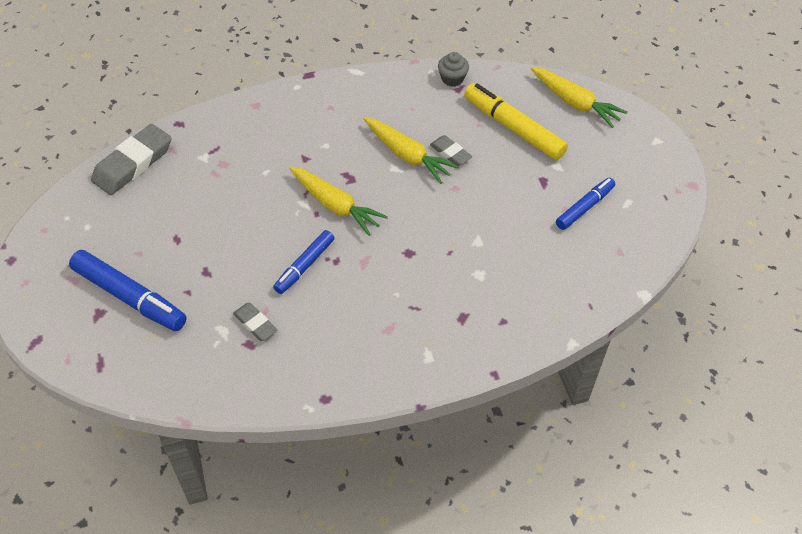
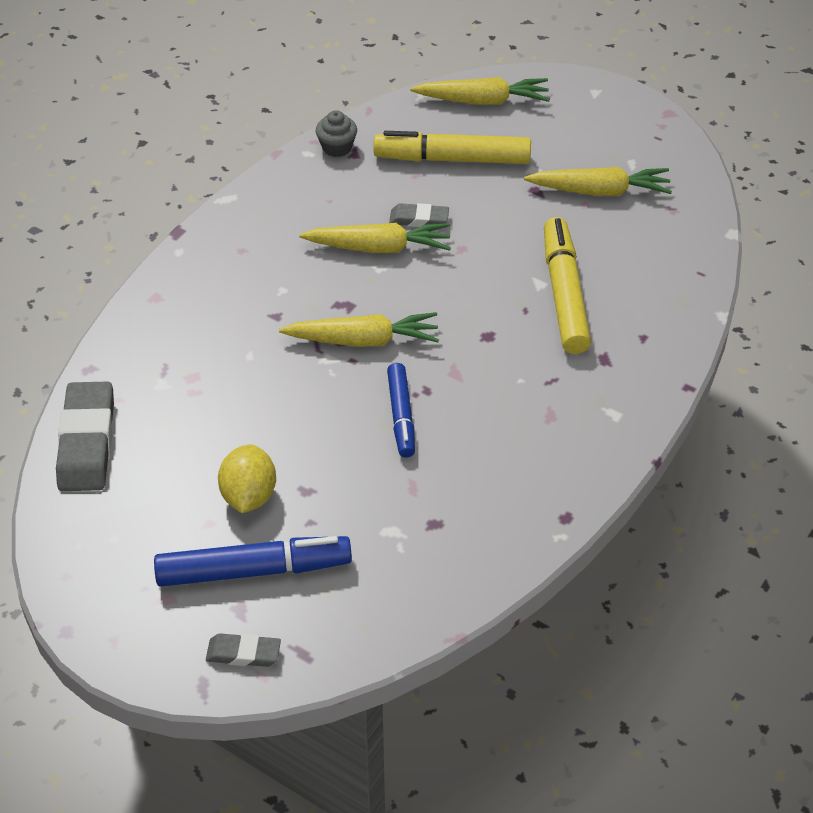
camera: 40 degrees left, 5 degrees down
grey eraser [233,303,277,341] -> grey eraser moved to [206,633,281,667]
blue marker [556,178,615,230] -> yellow carrot [524,167,672,196]
none -> yellow lemon [218,444,276,513]
none -> yellow marker [544,217,591,354]

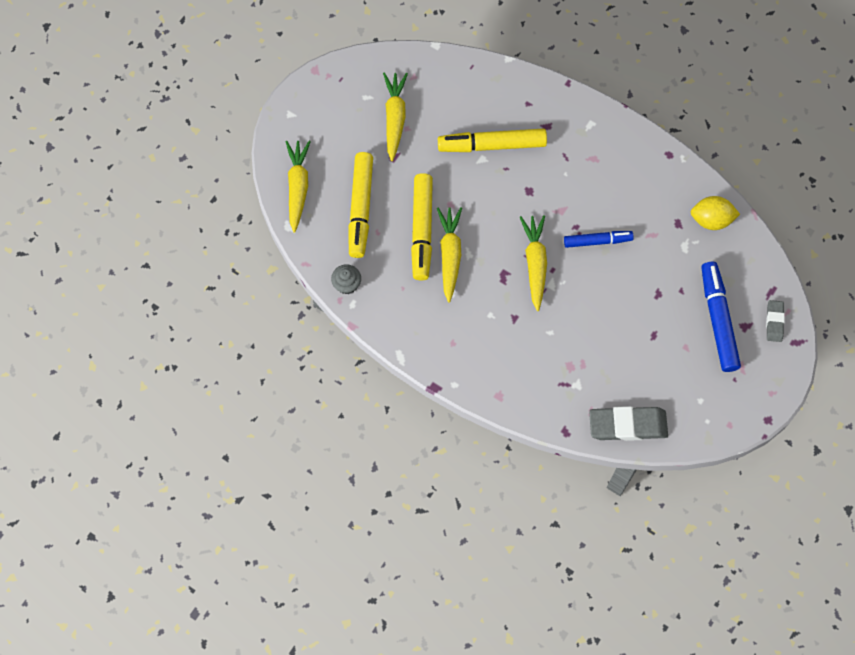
camera: 90 degrees left, 20 degrees up
yellow lemon [218,444,276,513] -> yellow lemon moved to [691,196,740,230]
grey eraser [389,203,449,227] -> yellow marker [411,173,433,281]

